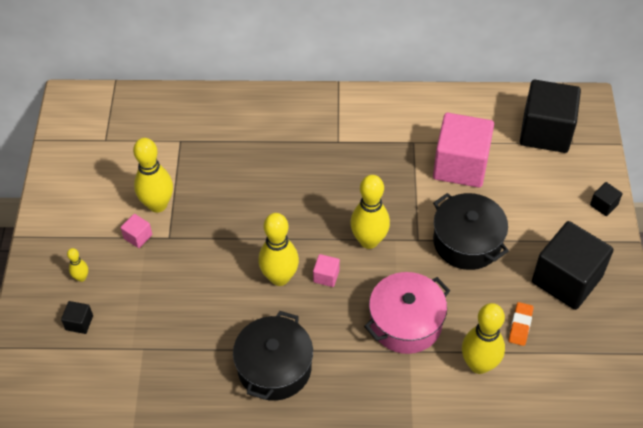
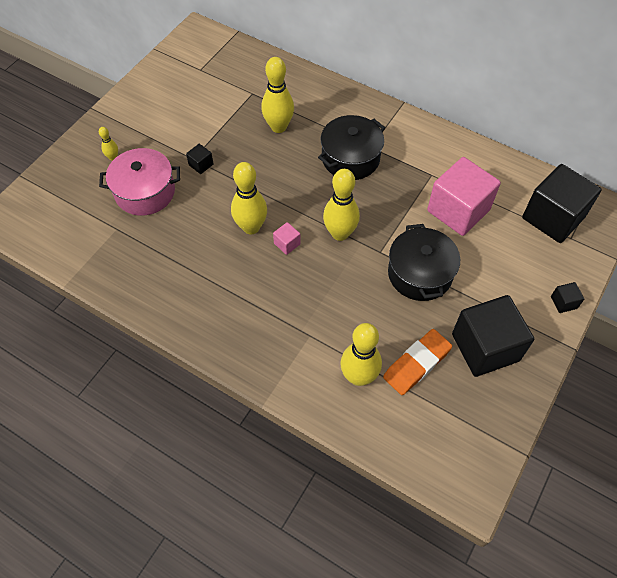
camera: 30 degrees right, 5 degrees up
black cube [61,301,93,334] -> black cube moved to [186,144,213,174]
pink cube [121,214,152,248] -> none
yellow bowling pin [133,138,173,213] -> yellow bowling pin moved to [261,57,294,133]
black pot [233,311,313,401] -> black pot moved to [318,115,385,180]
pink pot [364,272,450,354] -> pink pot moved to [99,148,180,216]
orange eraser [509,302,534,346] -> orange eraser [383,329,452,395], size x1.71

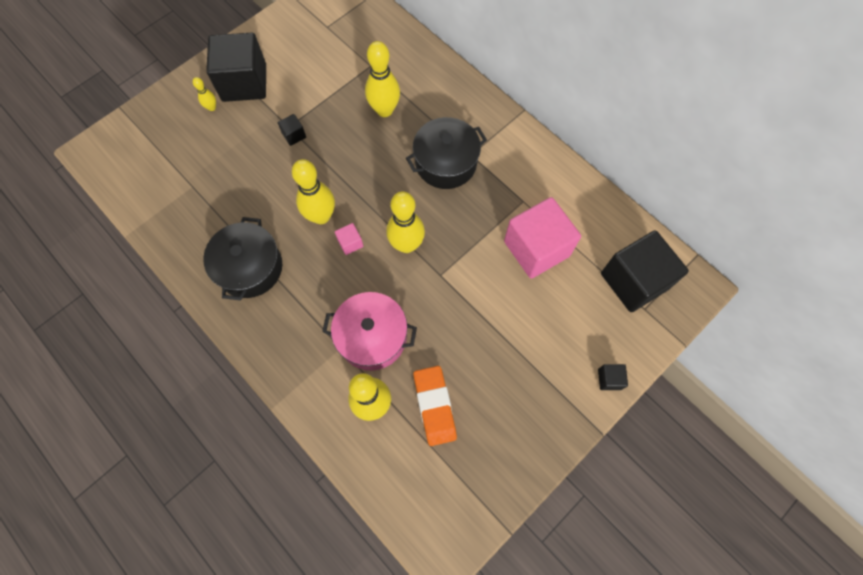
camera: 15 degrees right, 10 degrees up
pink pot [99,148,180,216] -> pink pot moved to [322,292,417,371]
orange eraser [383,329,452,395] -> orange eraser turned 75 degrees counterclockwise [413,366,457,446]
black pot [388,224,460,301] -> black pot moved to [203,217,282,301]
black cube [452,295,534,377] -> black cube moved to [206,33,266,102]

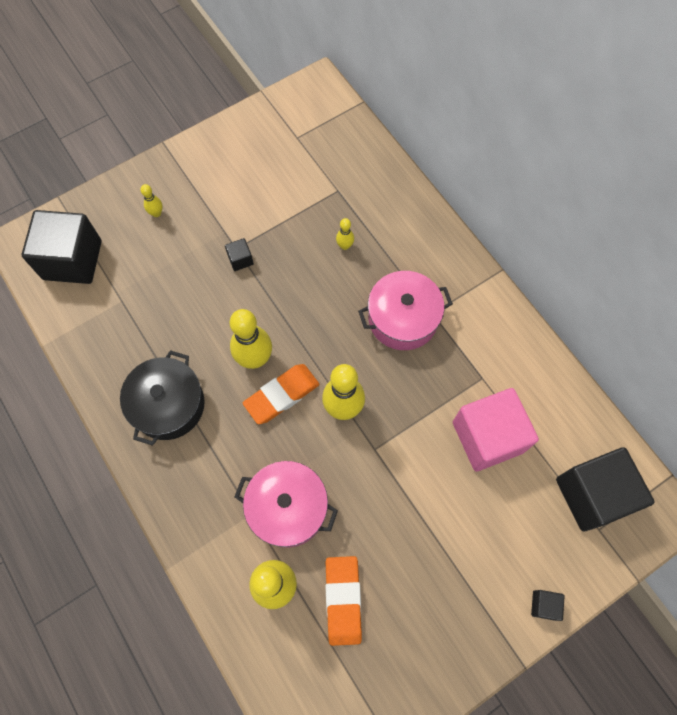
camera: 10 degrees right, 0 degrees up
black cube [206,33,266,102] -> black cube moved to [22,210,102,284]
pink cube [335,223,363,255] -> orange eraser [243,364,319,424]
yellow bowling pin [365,41,400,117] -> yellow bowling pin [336,218,354,250], size x0.48
black pot [406,117,487,189] -> pink pot [358,271,453,350]

